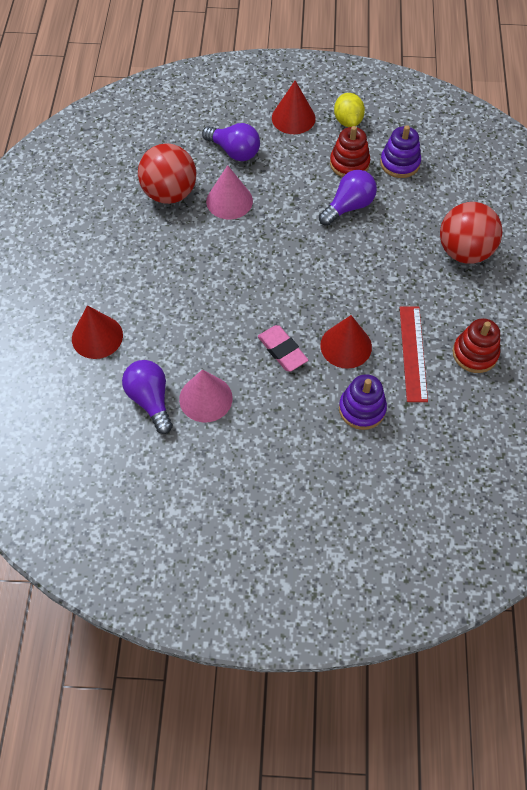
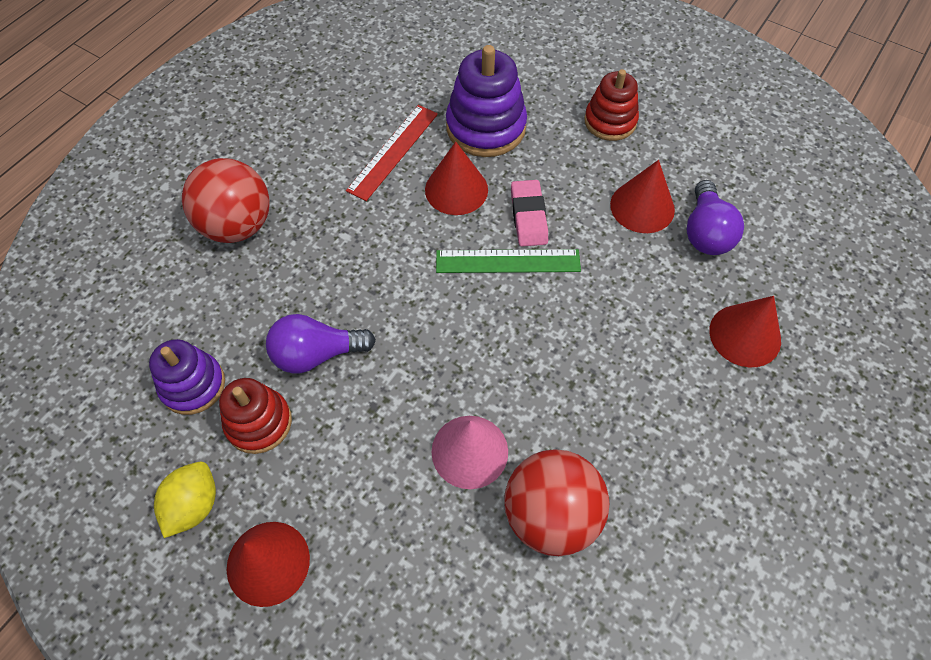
camera: 150 degrees left, 0 degrees up
pink cone [179,370,232,422] -> red cone [610,160,675,233]
purple light bulb [202,123,260,161] -> none
purple stacking toy [339,374,387,430] -> purple stacking toy [446,45,527,157], size x1.52
red stacking toy [453,318,500,373] -> red stacking toy moved to [584,69,639,141]
none -> green ruler [436,249,581,273]

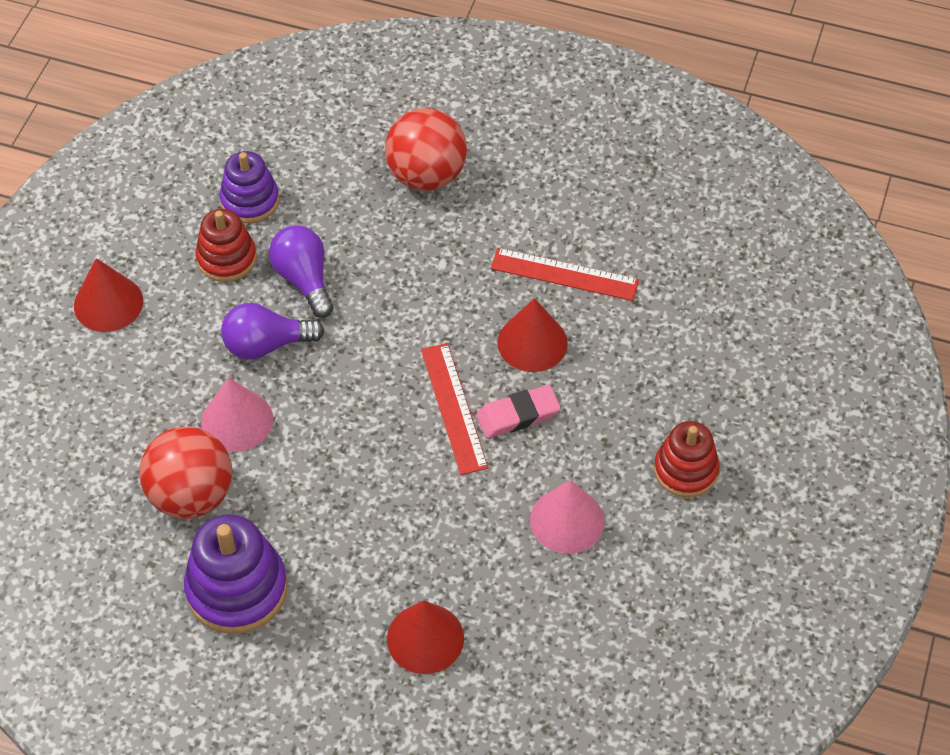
camera: 75 degrees right, 5 degrees down
yellow lemon [154,462,216,538] -> none
green ruler [436,249,581,273] -> red ruler [421,343,488,475]
purple stacking toy [446,45,527,157] -> purple stacking toy moved to [184,514,287,634]
red cone [610,160,675,233] -> pink cone [530,480,604,554]
purple light bulb [686,180,744,255] -> purple light bulb moved to [221,303,325,360]

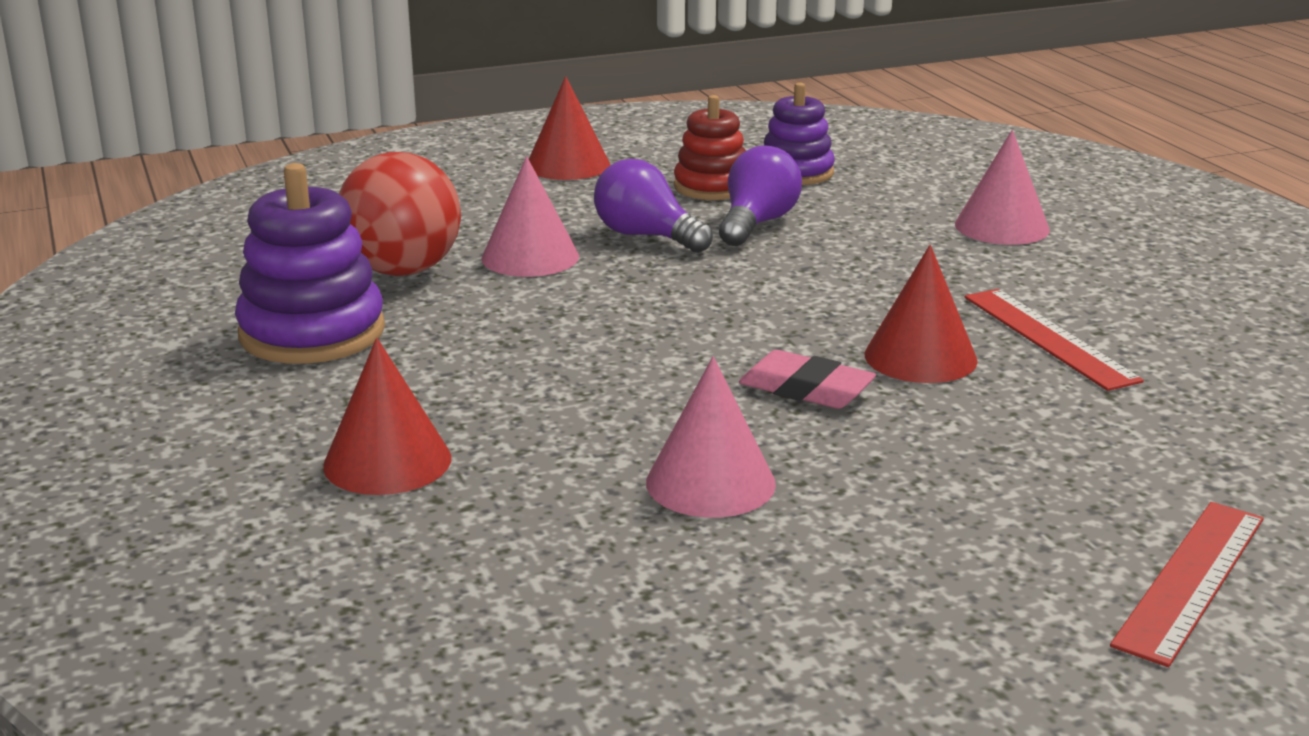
camera: 50 degrees right, 30 degrees down
red ball [385,108,467,191] -> pink cone [955,130,1050,245]
red ruler [421,343,488,475] -> red ruler moved to [1110,502,1264,667]
red stacking toy [654,421,719,497] -> none

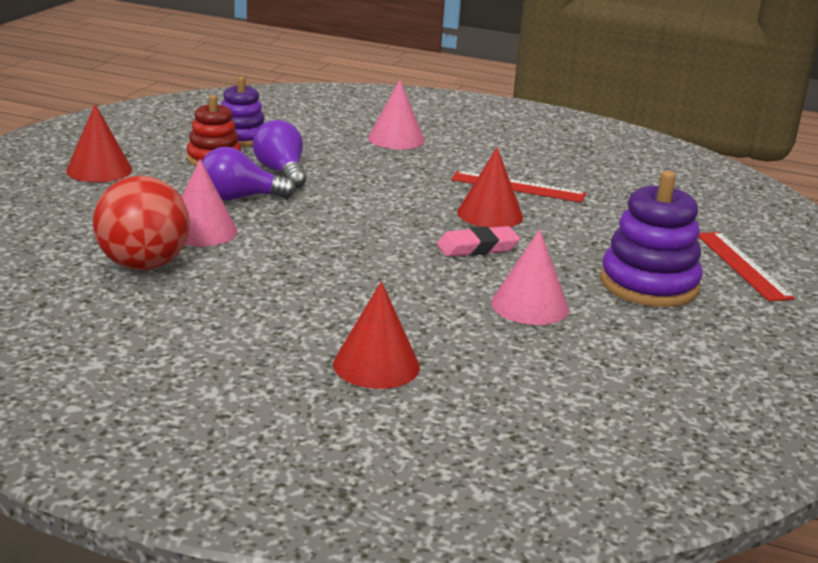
camera: 50 degrees left, 0 degrees up
purple stacking toy [235,163,385,364] -> purple stacking toy moved to [600,171,703,307]

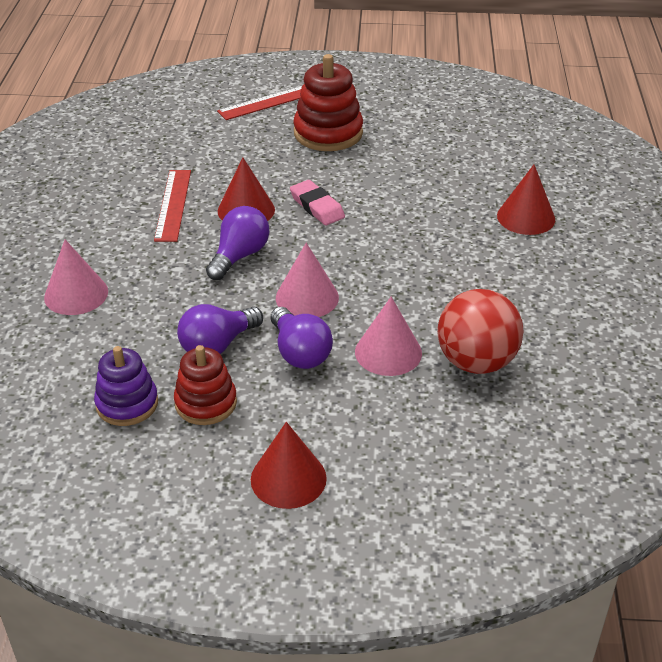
camera: 105 degrees left, 15 degrees up
pink cone [491,229,569,325] -> pink cone moved to [276,243,339,317]
purple stacking toy [600,171,703,307] -> red stacking toy [293,54,363,151]
none -> purple light bulb [206,206,270,280]

